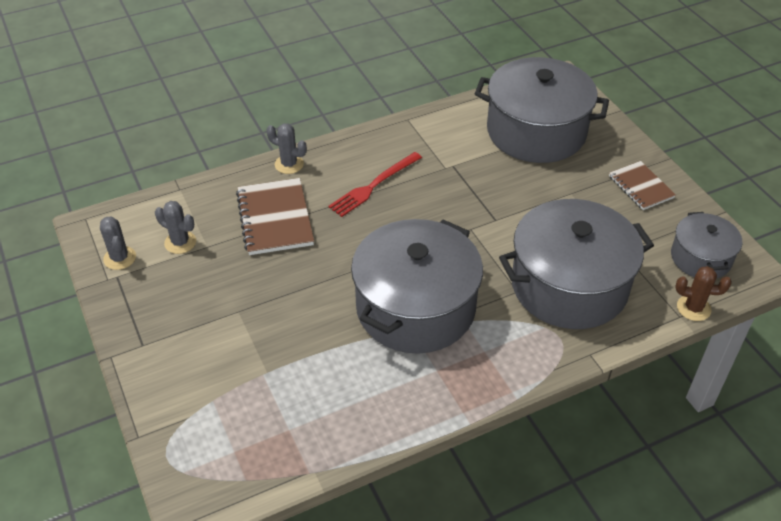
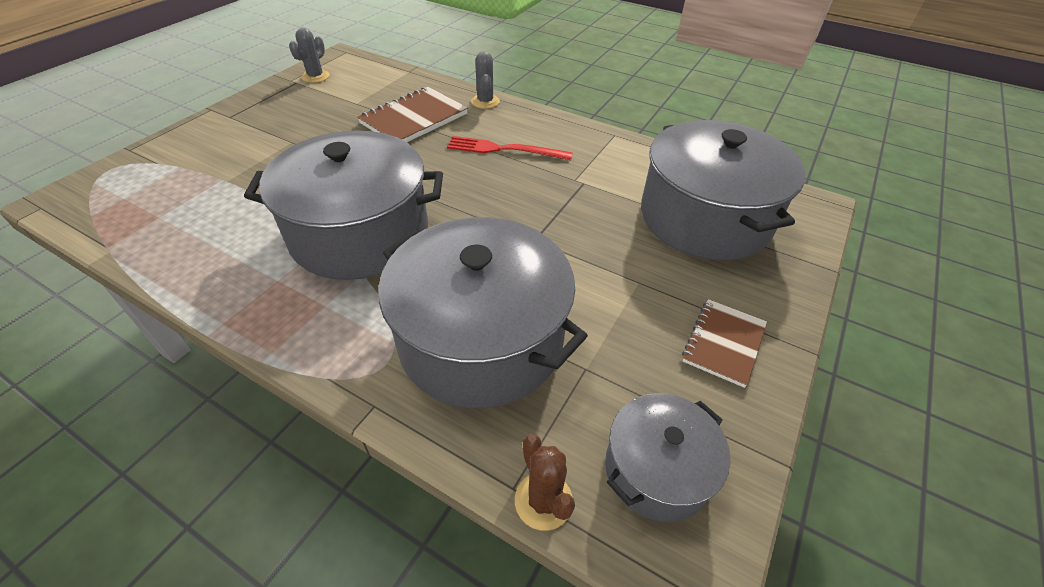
camera: 55 degrees right, 0 degrees up
grey cactus [155,201,196,254] -> none

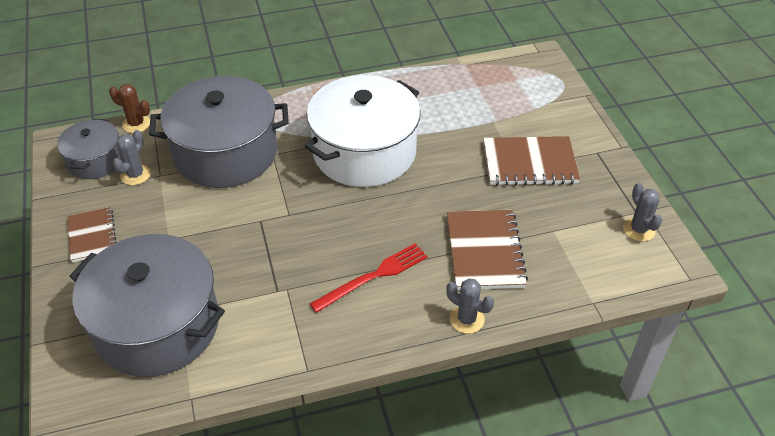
camera: 135 degrees right, 0 degrees up
grey pot [244,131,443,280] -> white pot [305,75,420,187]
none -> grey cactus [113,130,151,185]
none -> brown notebook [483,136,580,186]

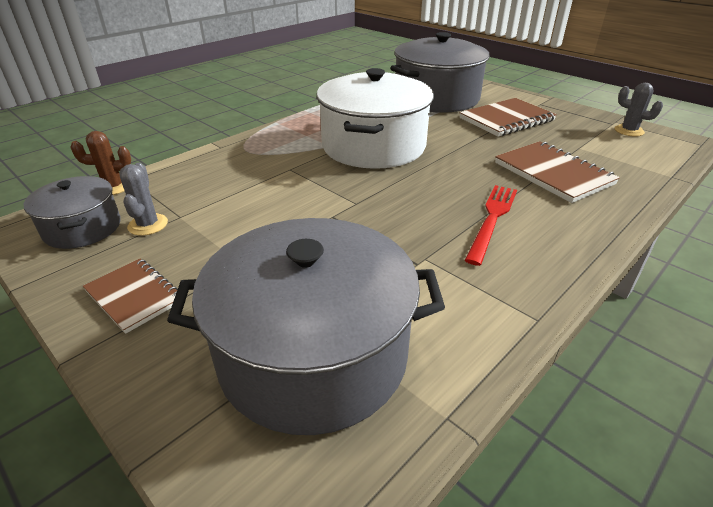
camera: 30 degrees left, 10 degrees down
grey pot [149,76,289,188] -> grey pot moved to [390,32,490,113]
grey cactus [446,278,494,334] -> none

